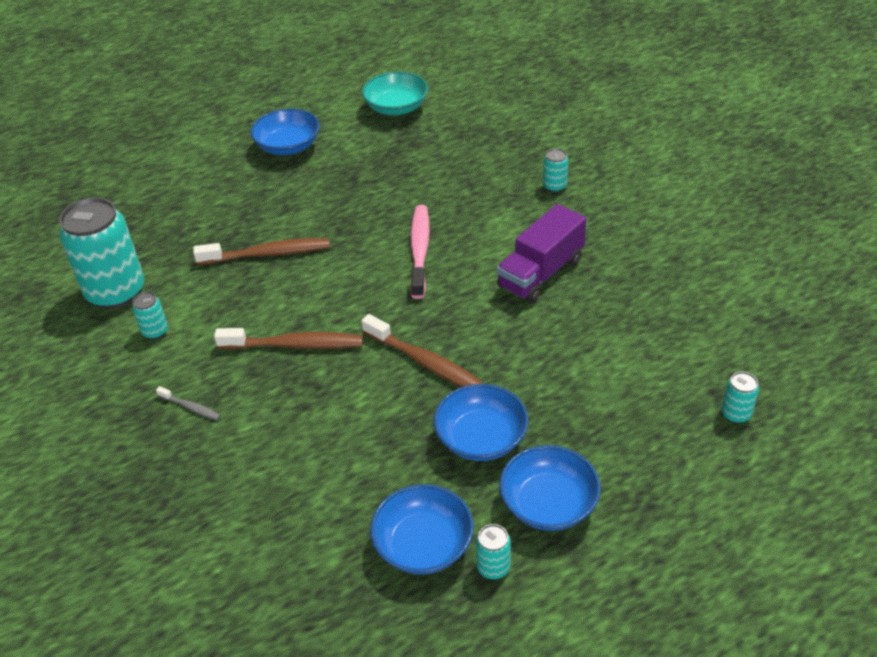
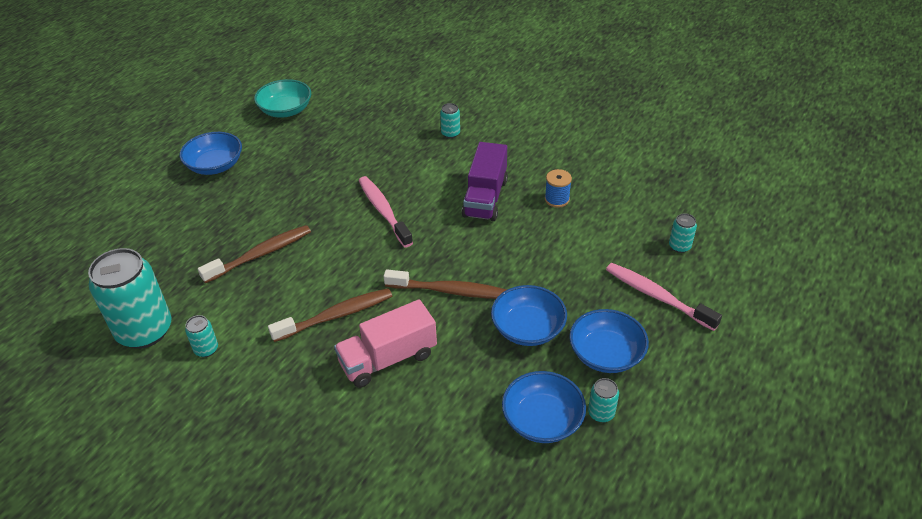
camera: 30 degrees left, 0 degrees up
grey toothbrush [156,386,221,420] -> none
none -> pink truck [334,299,437,388]
none -> blue spool [545,169,572,208]
none -> pink toothbrush [606,263,722,331]

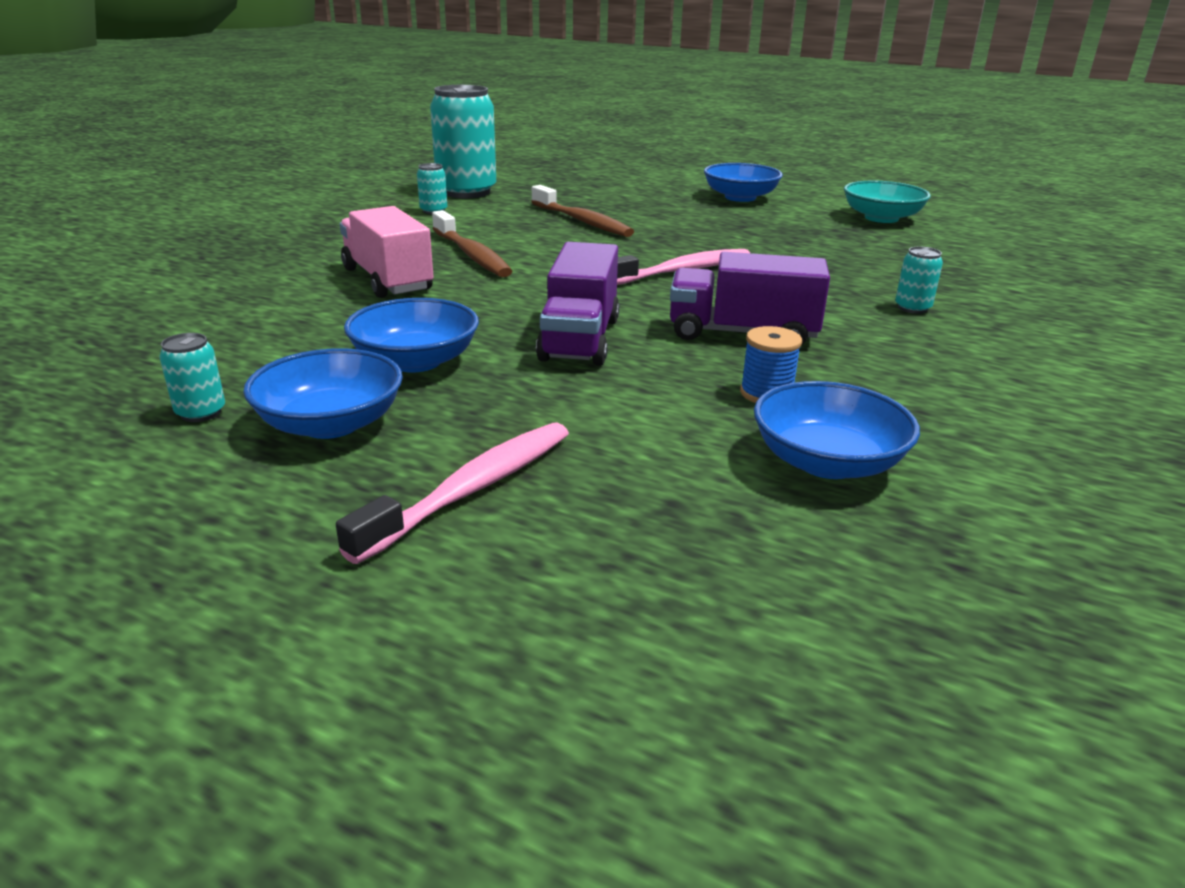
camera: 85 degrees right, 15 degrees down
brown toothbrush [384,270,507,299] -> none
blue bowl [502,371,586,443] -> blue bowl moved to [754,381,920,479]
turquoise can [669,213,697,253] -> none
none -> purple truck [536,242,619,366]

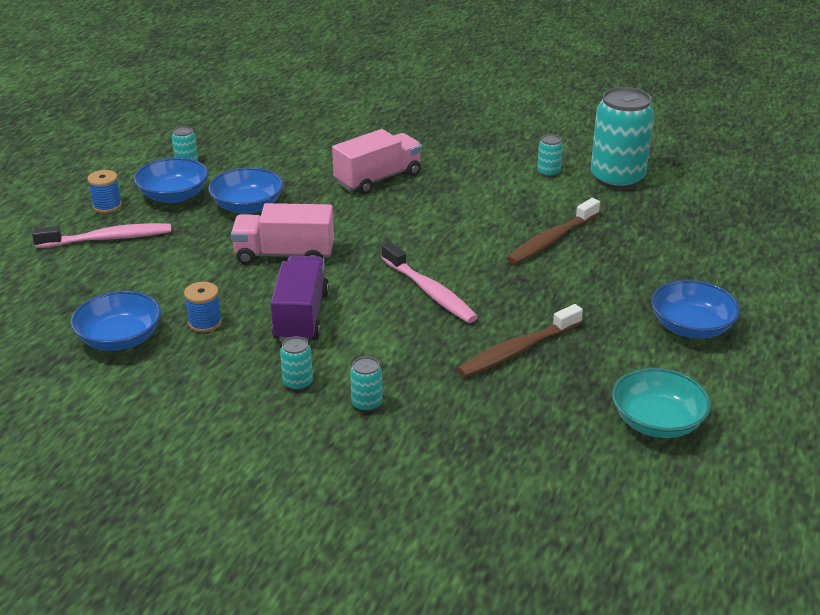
camera: 85 degrees right, 5 degrees up
pink toothbrush [336,422,569,564] -> pink toothbrush turned 45 degrees counterclockwise [32,223,171,248]
brown toothbrush [432,210,512,277] -> brown toothbrush moved to [457,304,583,377]
purple truck [536,242,619,366] -> pink truck [231,203,334,265]
none -> blue spool [87,170,122,213]
none -> turquoise can [280,336,313,391]

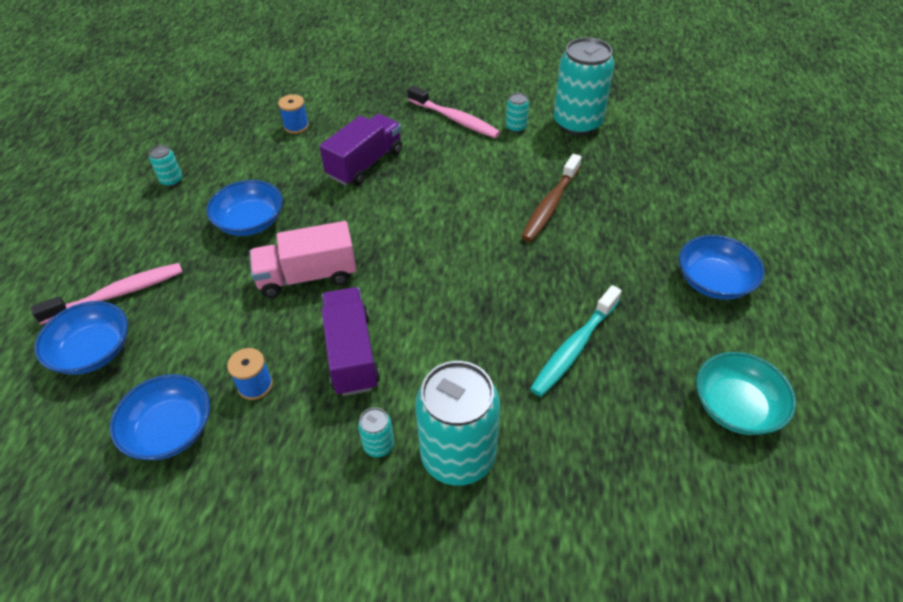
camera: 15 degrees left, 15 degrees up
blue spool [87,170,122,213] -> blue spool moved to [278,94,309,134]
blue bowl [134,158,208,203] -> blue bowl moved to [34,301,128,375]
pink truck [332,129,422,195] -> purple truck [320,114,402,186]
turquoise can [350,356,382,412] -> turquoise can [415,361,500,486], size x2.35
pink toothbrush [382,242,478,323] -> pink toothbrush moved to [407,85,500,138]
brown toothbrush [457,304,583,377] -> turquoise toothbrush [530,285,622,397]

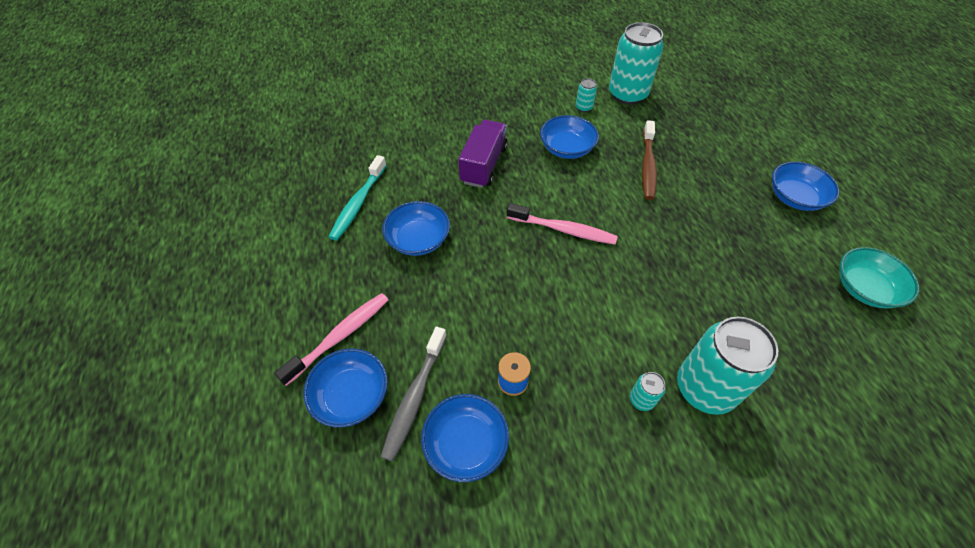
camera: 20 degrees left, 5 degrees up
turquoise can [149,145,182,187] -> none
pink truck [249,221,357,298] -> none
blue spool [278,94,309,134] -> none
purple truck [322,287,380,396] -> none
pink toothbrush [407,85,500,138] -> pink toothbrush moved to [507,203,618,244]
turquoise toothbrush [530,285,622,397] -> turquoise toothbrush moved to [329,155,387,241]
none -> grey toothbrush [381,327,447,461]
none -> blue bowl [540,115,599,159]

